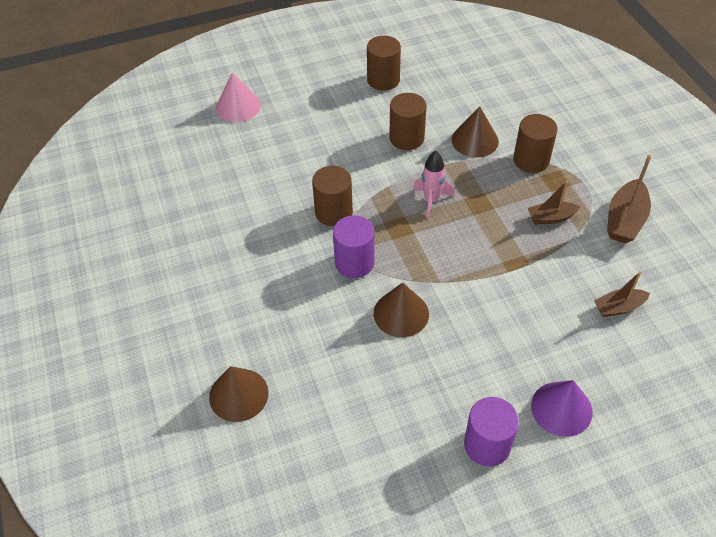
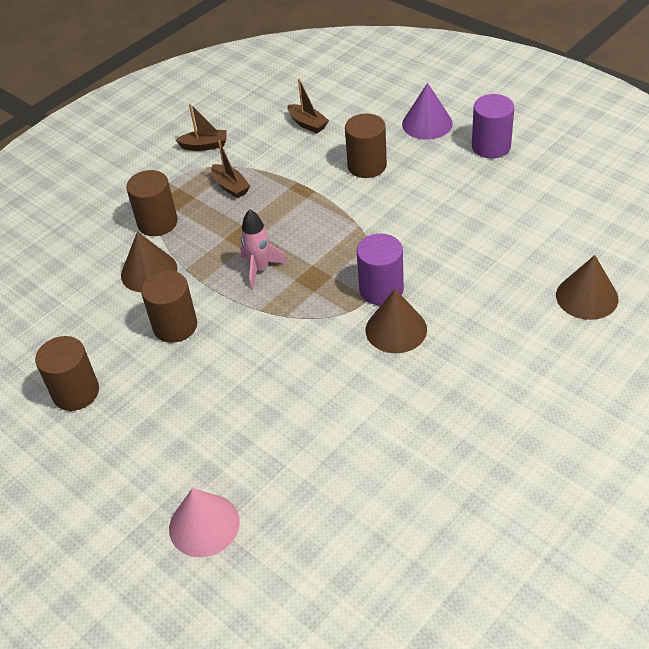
camera: 115 degrees left, 5 degrees down
brown cylinder [312,166,353,226] -> brown cylinder moved to [345,114,387,178]
brown cone [374,282,429,337] -> brown cone moved to [366,289,427,353]
brown boat [607,155,652,243] -> brown boat [176,104,227,151], size x0.64

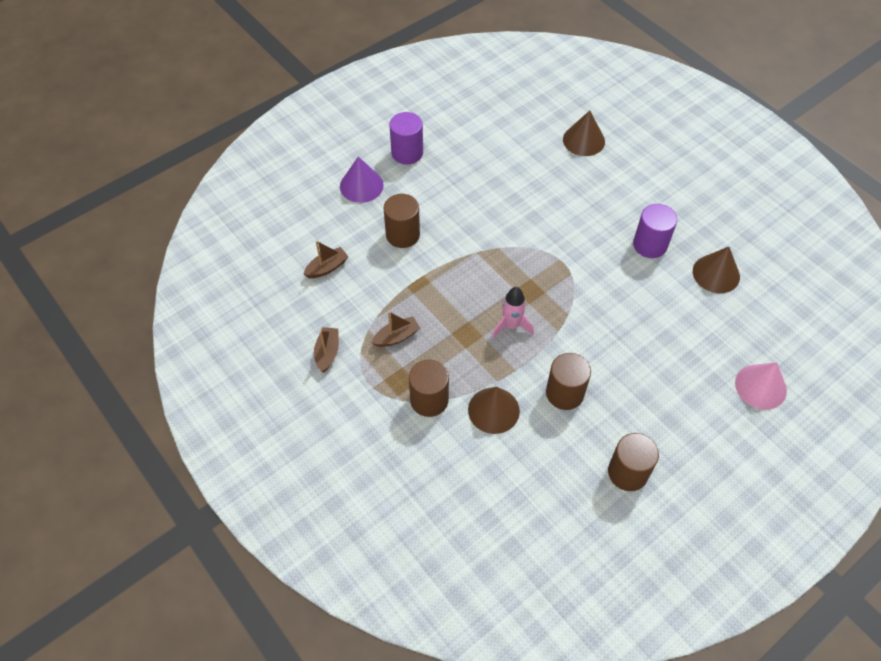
camera: 85 degrees left, 10 degrees up
purple cylinder [357,234,404,305] -> purple cylinder moved to [633,204,677,258]
brown cone [366,289,427,353] -> brown cone moved to [693,247,740,293]

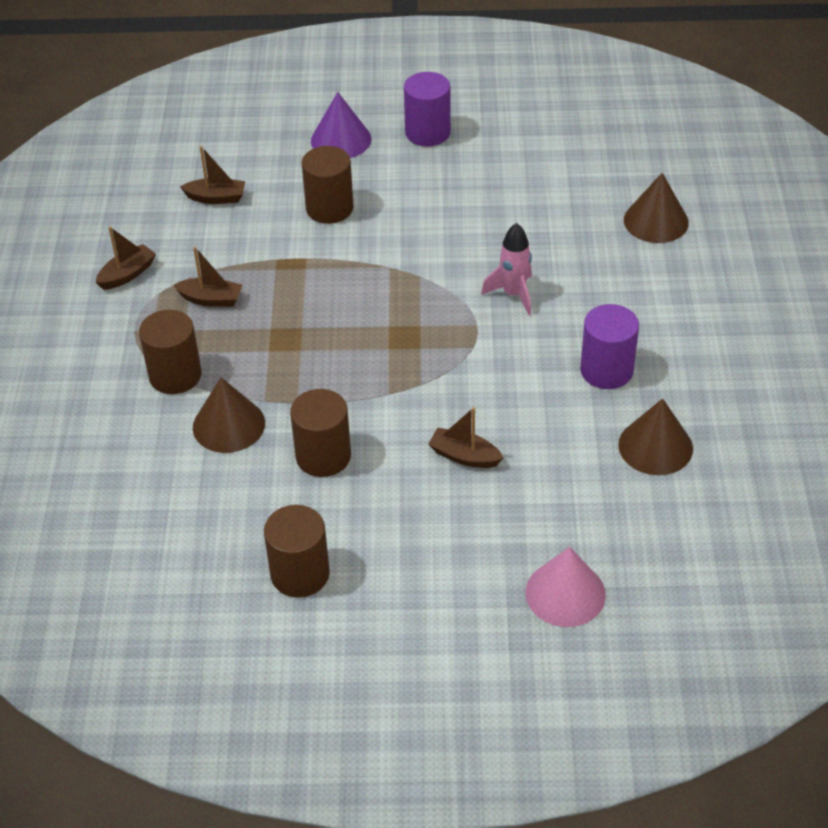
camera: 40 degrees right, 10 degrees down
pink rocket [492,287,534,338] -> pink rocket moved to [481,223,532,315]
none -> brown boat [428,407,503,468]

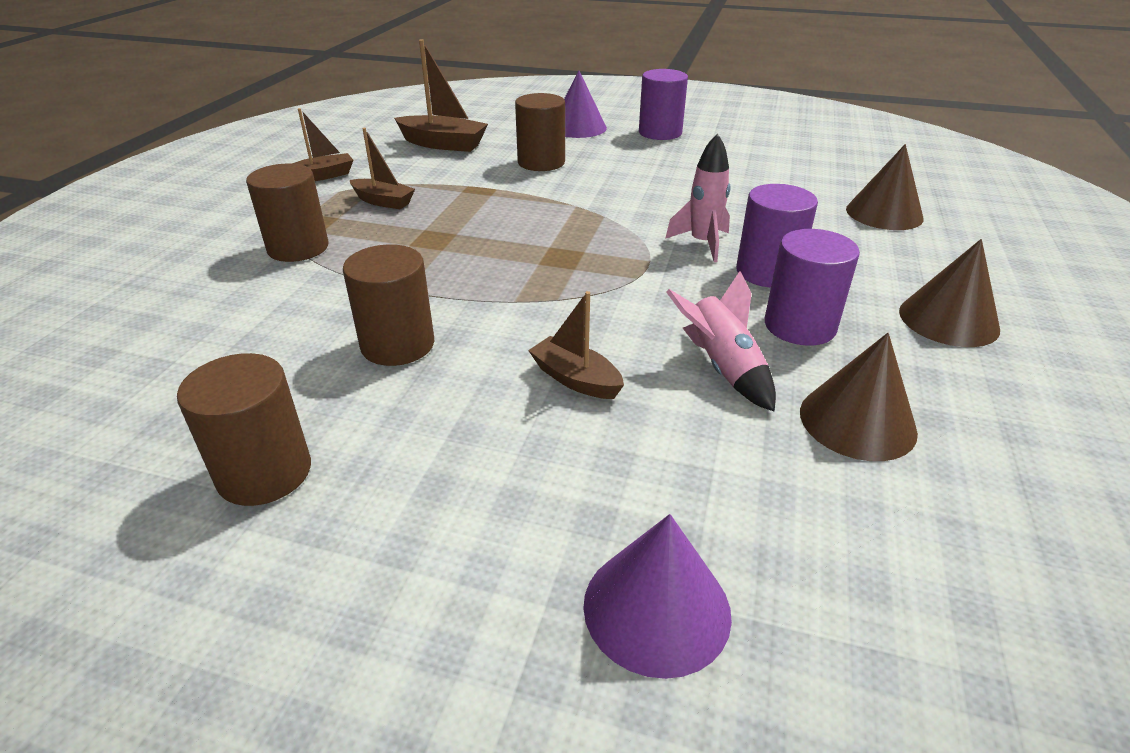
camera: 15 degrees right, 10 degrees down
brown boat [180,146,245,204] -> brown boat [394,39,488,152], size x1.57
brown cone [193,378,265,453] -> brown cone moved to [899,239,1000,347]
pink cone [526,547,606,627] -> purple cone [583,514,732,679]
none -> pink rocket [666,271,776,412]
none -> purple cylinder [736,184,818,287]

